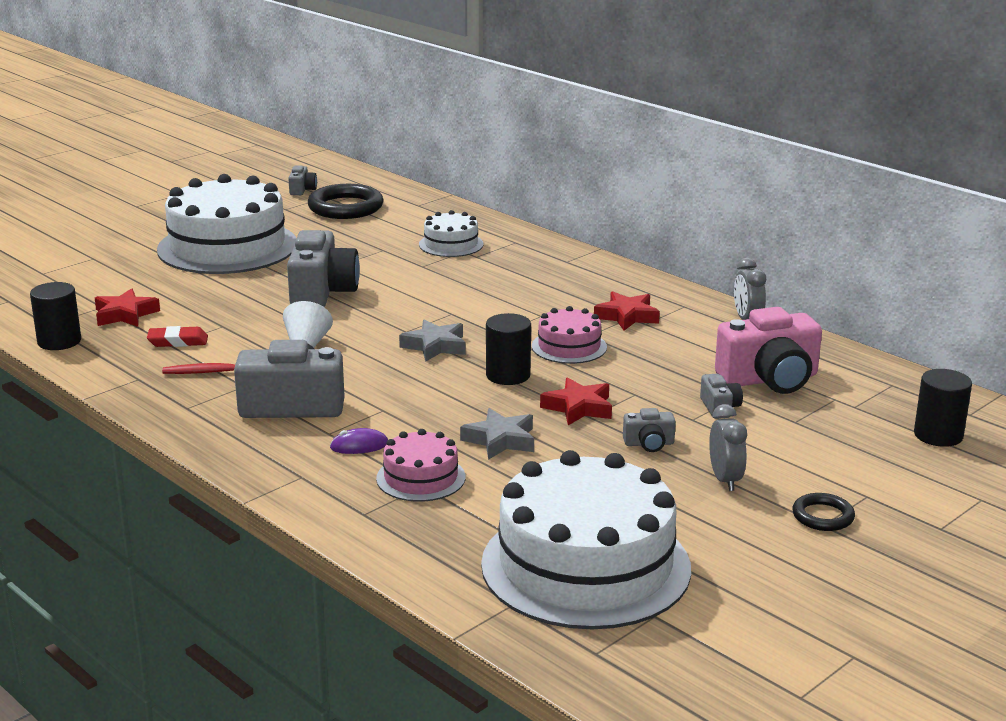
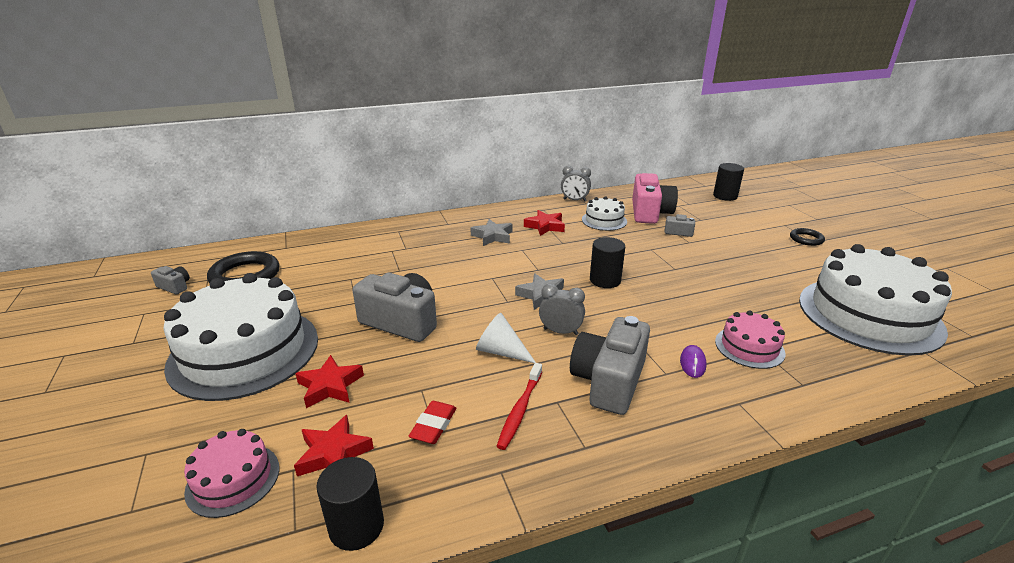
camera: 65 degrees left, 5 degrees up
white cake [419,210,483,257] -> white cake moved to [582,196,627,231]
grey star [460,408,534,460] -> grey star moved to [470,219,513,246]
pink cake [532,306,607,364] -> pink cake moved to [184,429,279,518]
red star [540,377,612,425] -> red star moved to [295,355,364,408]
grey camera [623,408,676,452] -> none
grey clock [709,404,747,491] -> grey clock moved to [539,284,585,335]

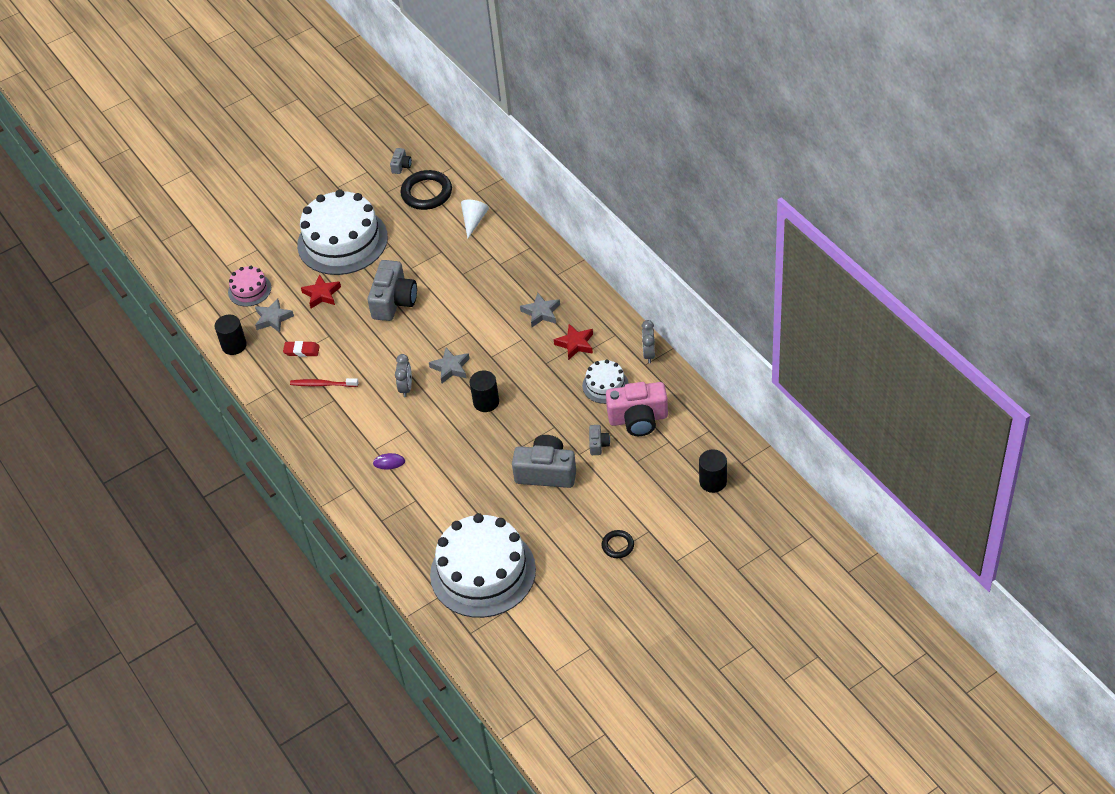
camera: 80 degrees right, 20 degrees up
red star [294,415,374,476] -> grey star [255,298,294,333]
white cone [476,313,536,363] -> white cone moved to [461,200,489,239]
grey camera [570,316,650,415] -> grey camera moved to [512,435,576,488]
pink cake [715,310,785,369] -> none

